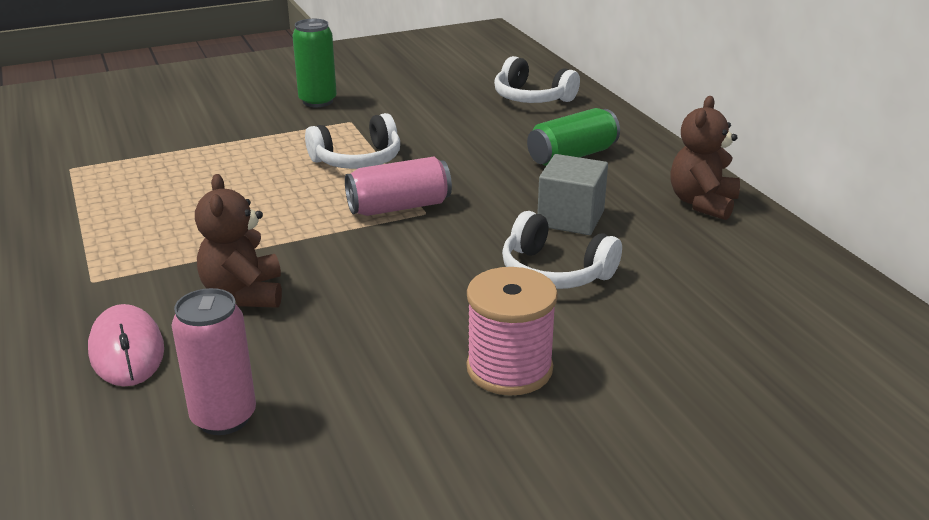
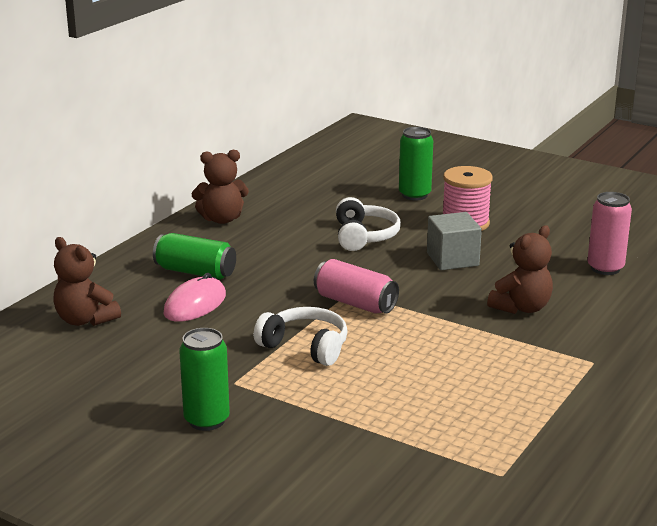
camera: 125 degrees left, 5 degrees down
pink mouse [88,304,164,386] -> pink mouse moved to [163,273,226,322]
white headphones [494,56,580,103] -> brown teddy bear [53,237,121,326]
grey cube [537,154,608,235] -> grey cube moved to [427,212,482,270]
none -> green can [399,127,433,201]

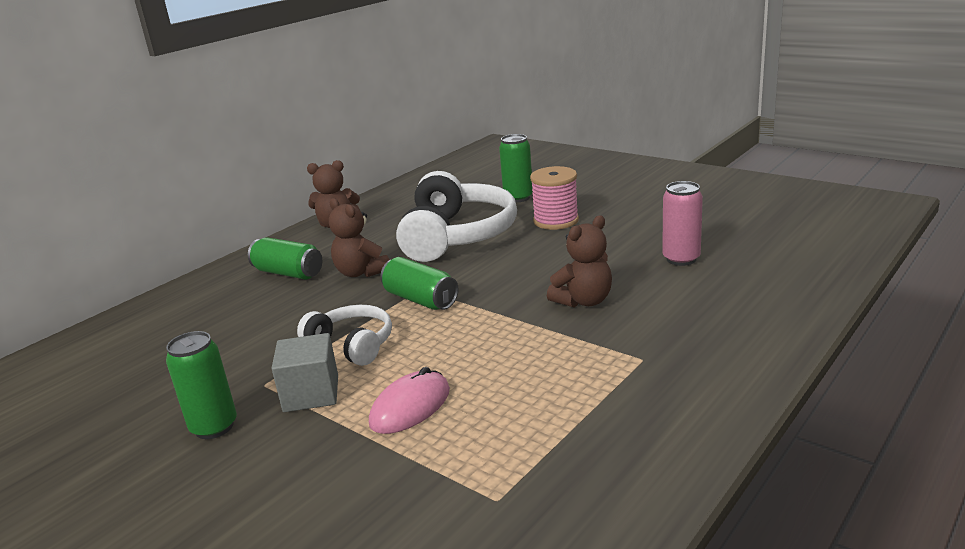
camera: 10 degrees right, 0 degrees up
brown teddy bear [53,237,121,326] -> brown teddy bear moved to [329,198,389,277]
pink mouse [163,273,226,322] -> pink mouse moved to [369,367,450,434]
pink can [314,259,399,314] -> green can [380,257,459,310]
white headphones [336,197,401,251] -> white headphones [396,171,517,262], size x1.84
grey cube [427,212,482,270] -> grey cube moved to [272,333,338,412]

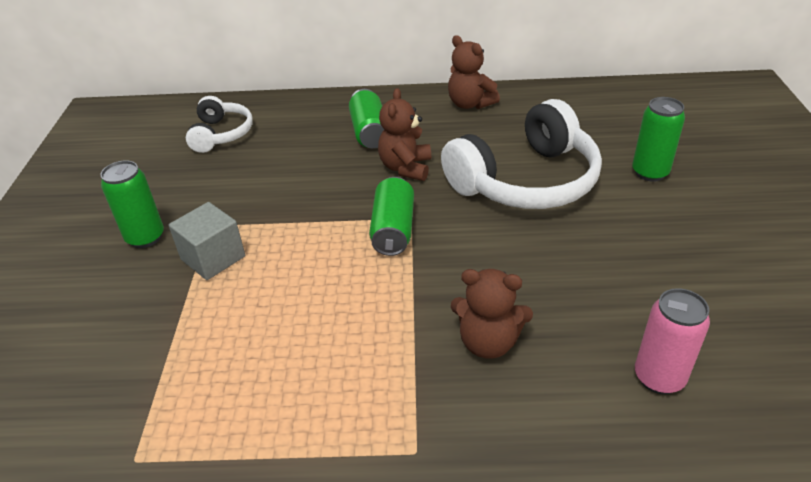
camera: 50 degrees right, 15 degrees up
white headphones [297,305,392,366] -> white headphones moved to [186,96,253,153]
pink mouse [369,367,450,434] -> none
pink spool [530,166,579,230] -> none

